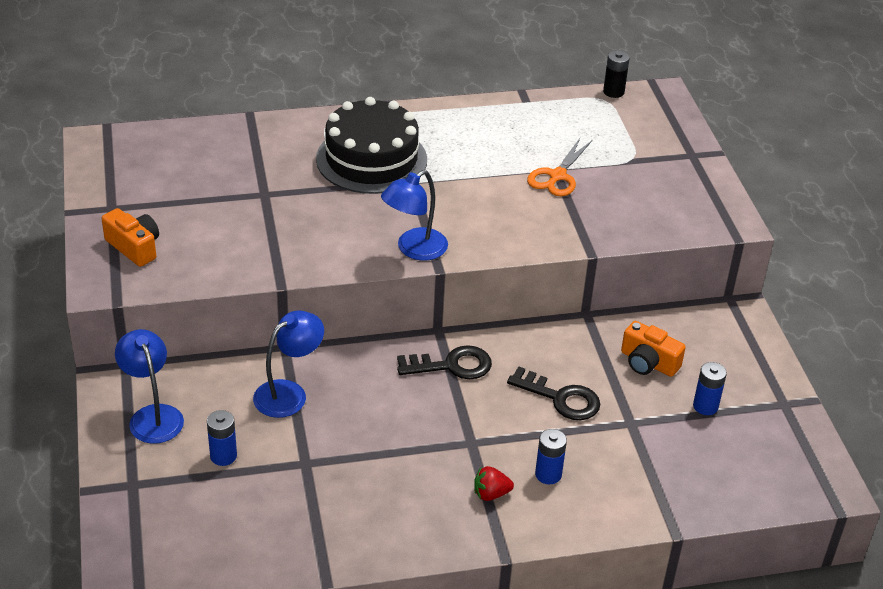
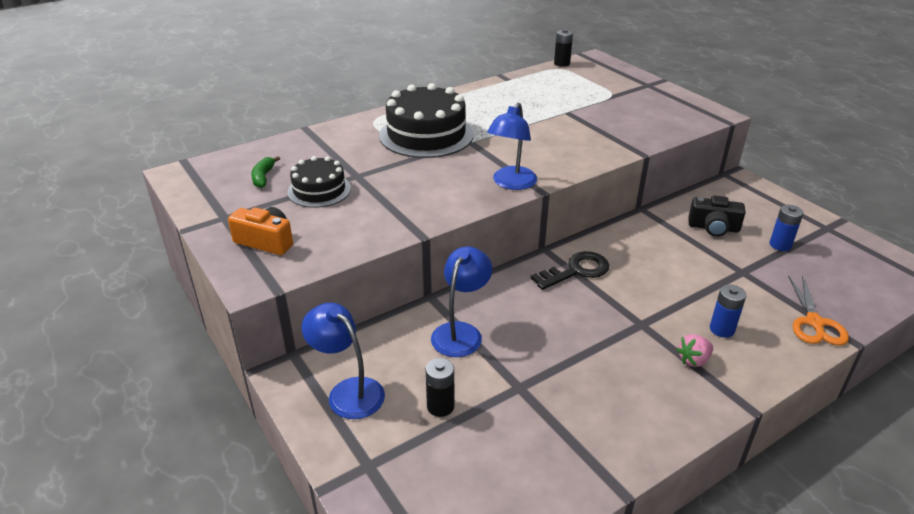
camera: 20 degrees left, 5 degrees down
blue battery [207,410,237,466] -> black battery [426,358,454,417]
red strawberry [474,466,514,501] -> pink strawberry [676,334,713,367]
black key [507,366,600,420] -> none
orange scissors [527,138,592,196] -> orange scissors moved to [788,275,849,346]
orange camera [621,321,686,377] -> black camera [688,195,746,237]
none -> green banana [251,156,280,188]
none -> black cake [287,156,351,208]

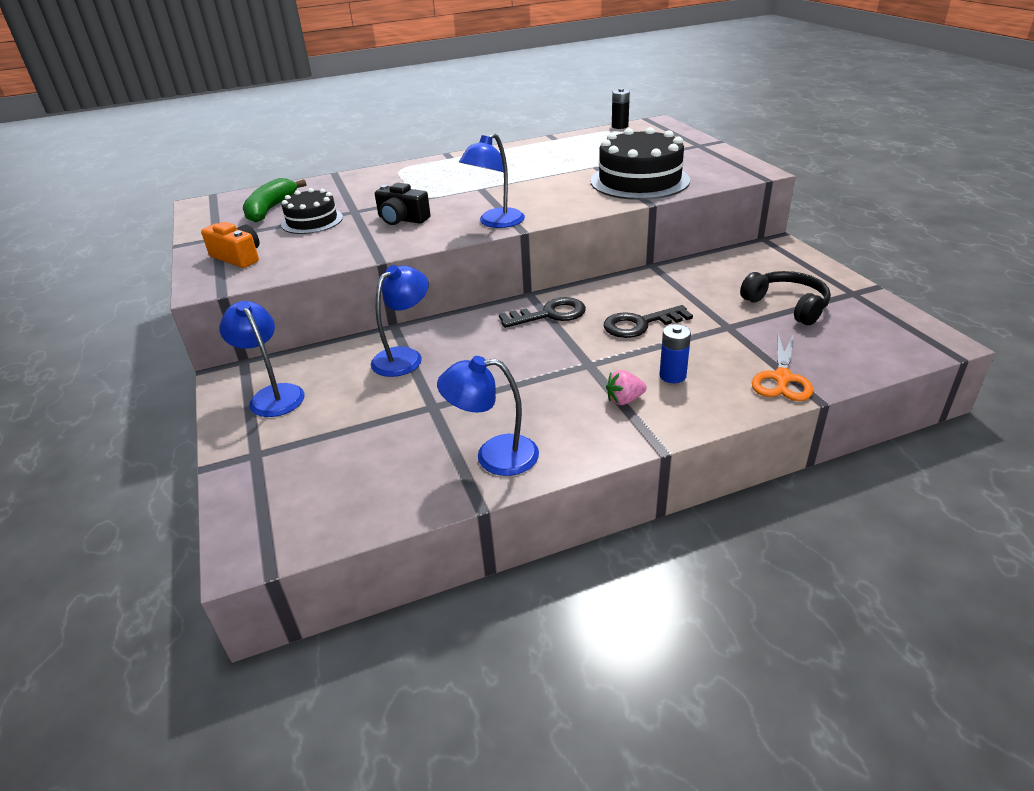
camera: 15 degrees right, 0 degrees up
green banana [251,156,280,188] -> green banana [243,178,306,222], size x1.73
black cake [379,83,474,158] -> black cake moved to [591,127,690,200]
black battery [426,358,454,417] -> none
black camera [688,195,746,237] -> black camera moved to [375,183,431,225]
blue battery [770,205,804,251] -> black headphones [740,271,831,325]
none -> blue lamp [437,356,539,476]
none -> black key [604,305,693,338]

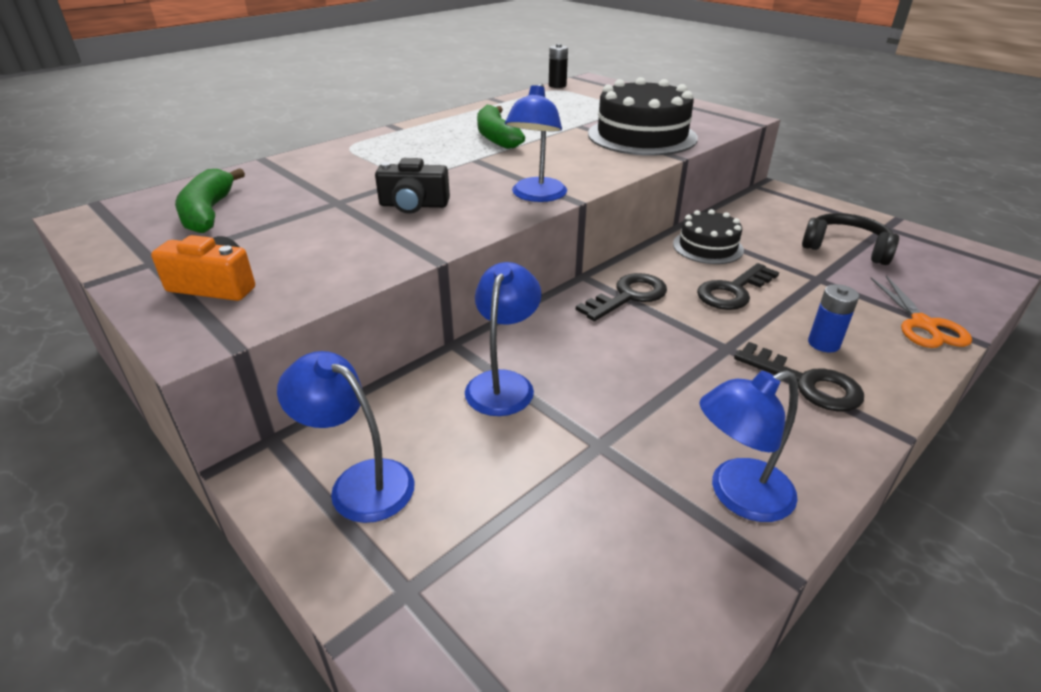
camera: 25 degrees left, 0 degrees up
black cake [281,188,343,234] -> black cake moved to [673,209,744,264]
pink strawberry [606,370,647,405] -> black key [734,342,864,412]
none -> green banana [477,105,525,149]

